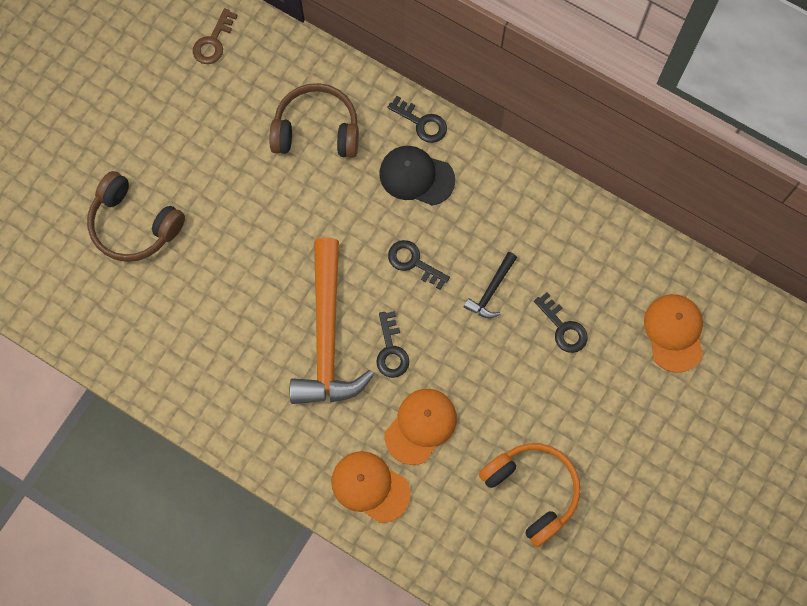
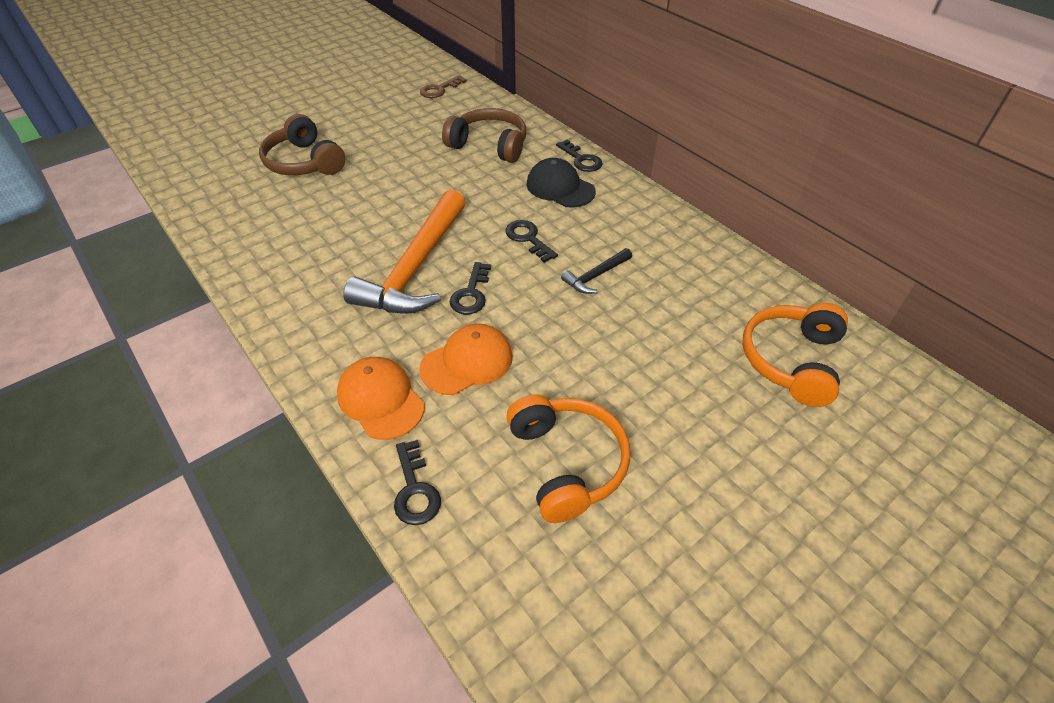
camera: 20 degrees right, 25 degrees down
black key [534,292,588,353] -> black key moved to [394,440,441,525]
orange cap [644,294,703,373] -> orange headphones [742,303,848,407]

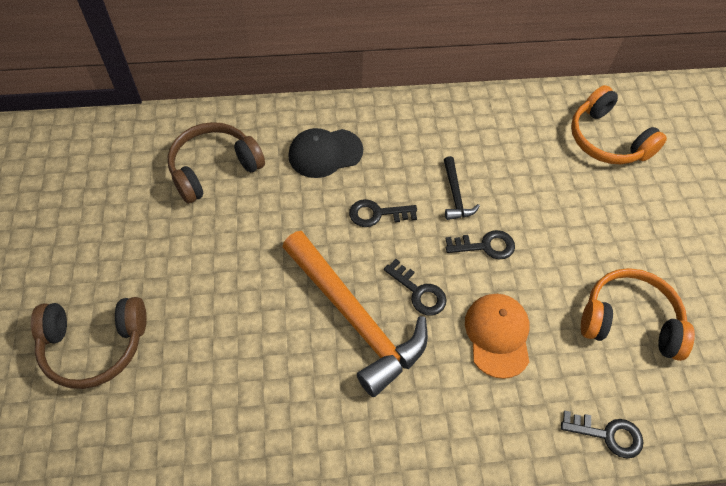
camera: 60 degrees left, 10 degrees up
orange cap [337,357,425,440] -> none
brown key [420,75,467,98] -> none
black key [556,140,602,172] -> black key moved to [446,230,515,259]

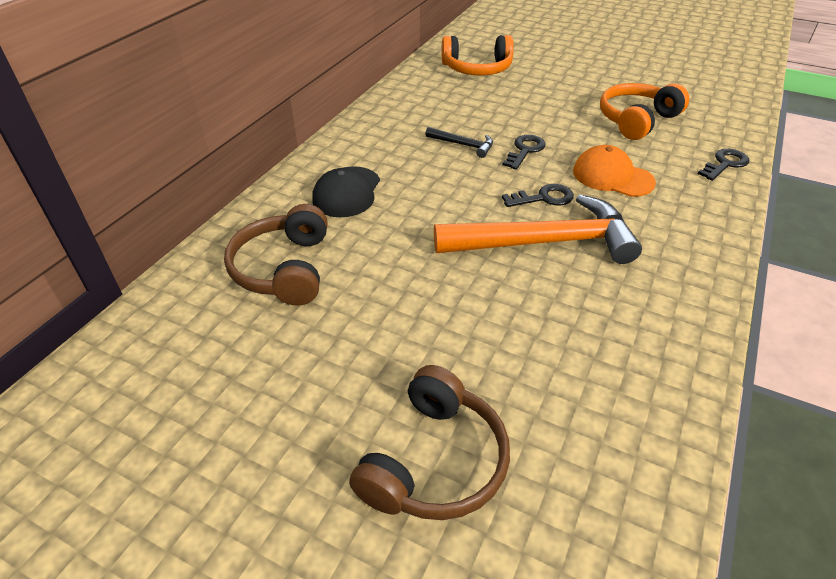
camera: 55 degrees left, 15 degrees down
black key [349,199,417,227] -> none

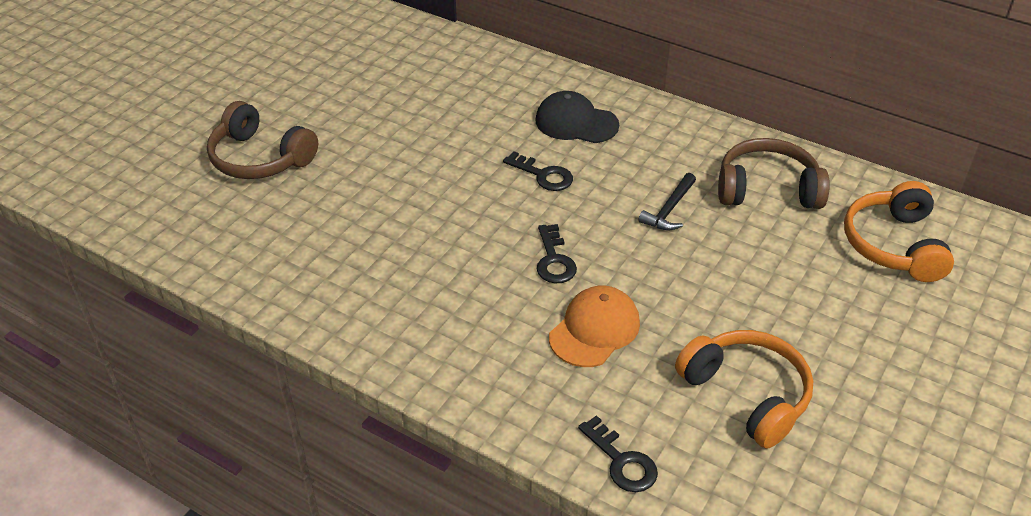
camera: 95 degrees right, 0 degrees up
brown headphones [224,204,328,306] -> brown headphones moved to [718,138,830,209]
orange hammer [434,194,642,264] -> none
black key [502,135,546,170] -> black key moved to [503,151,573,191]

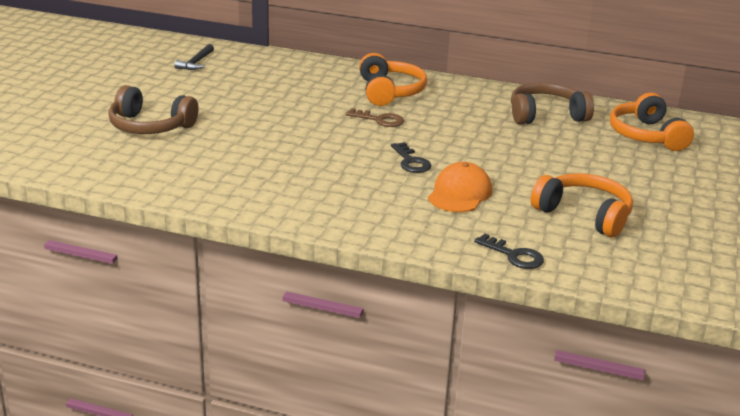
camera: 15 degrees left, 15 degrees down
black key [503,151,573,191] -> brown key [346,108,404,127]
black cap [535,91,619,143] -> orange headphones [359,53,427,106]
black hammer [638,173,696,230] -> black hammer moved to [174,44,214,70]

